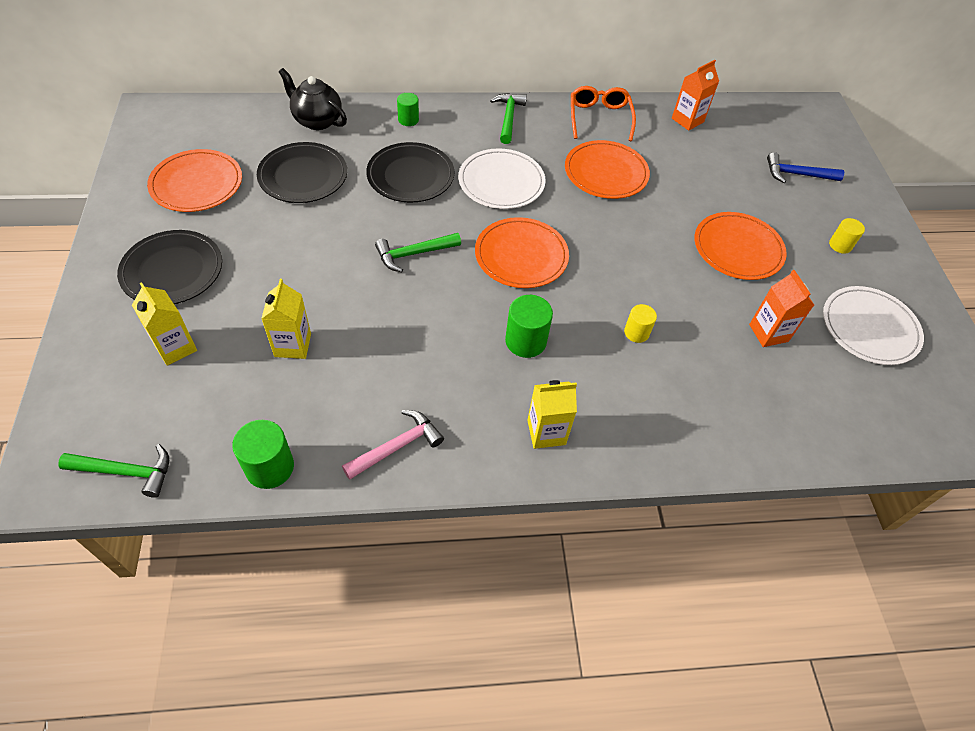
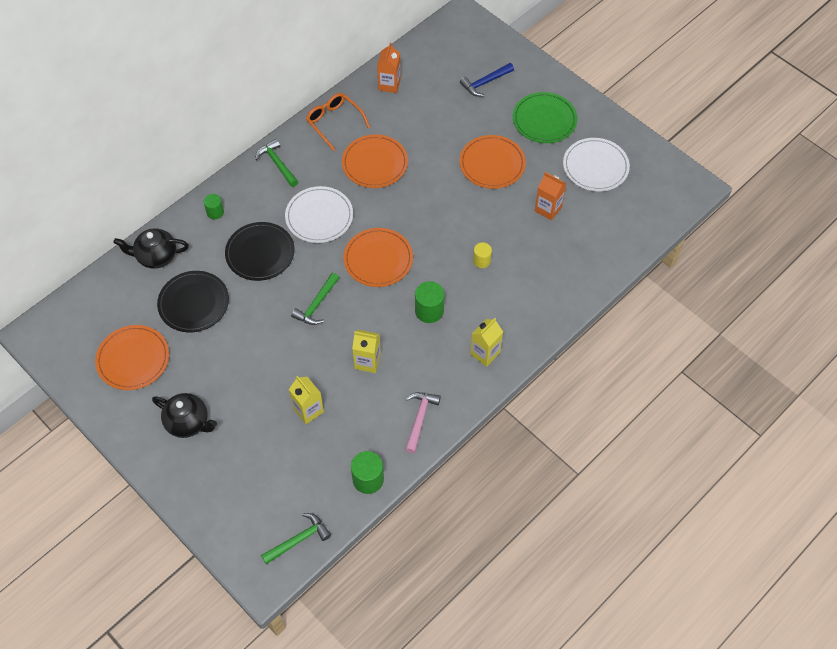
camera: 35 degrees left, 5 degrees up
black plate [117,230,222,304] -> black teapot [152,393,217,438]
yellow carton [132,282,197,365] -> yellow carton moved to [352,330,381,373]
yellow cylinder [829,218,865,254] -> green plate [513,92,577,143]

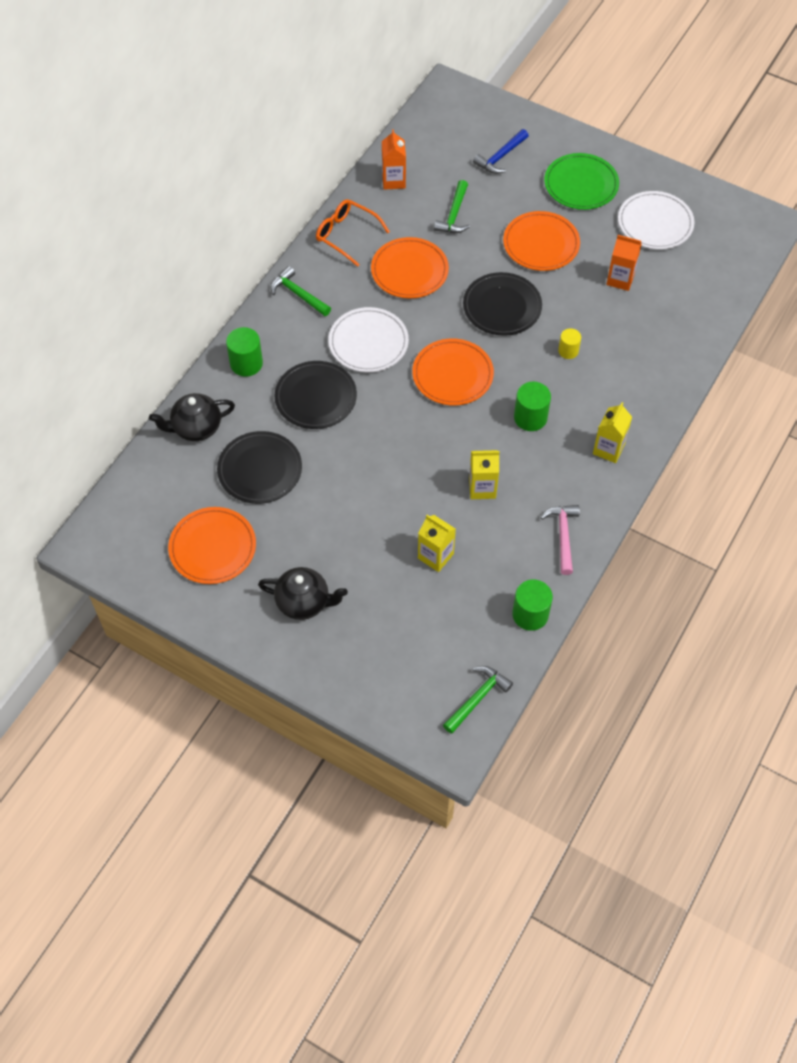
camera: 15 degrees left, 0 degrees up
green cylinder [204,194,224,219] -> green cylinder [226,327,263,377], size x1.60
green hammer [291,273,339,325] -> green hammer moved to [434,180,470,233]
none -> black plate [463,272,542,336]

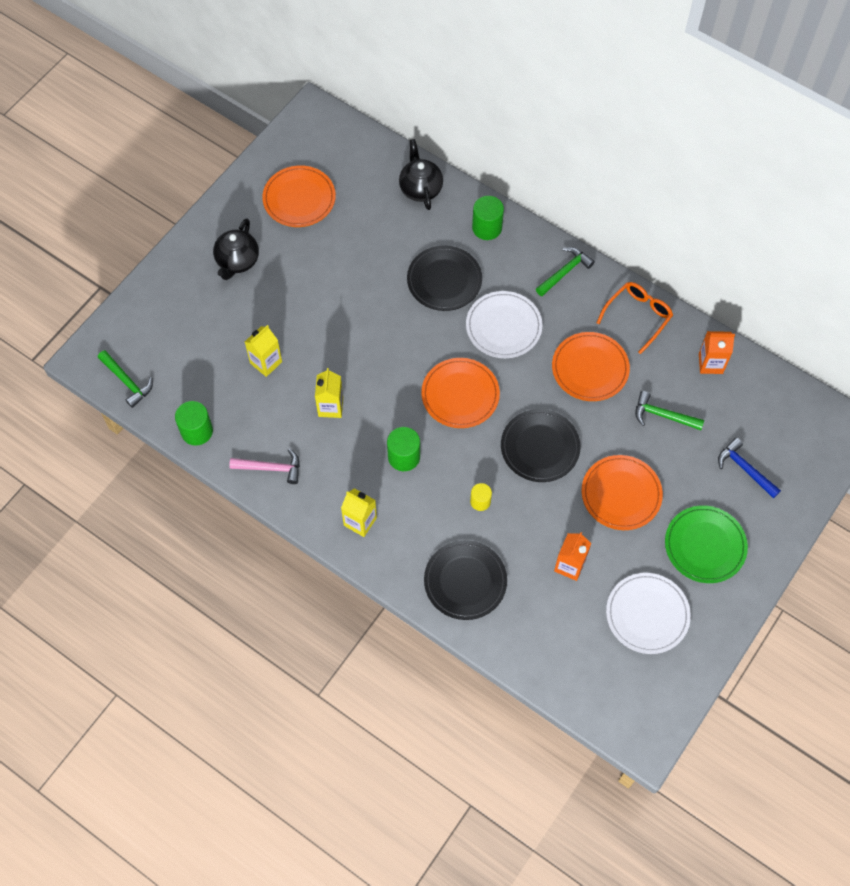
camera: 95 degrees right, 5 degrees up
black plate [217,431,302,504] -> black plate moved to [424,540,507,620]

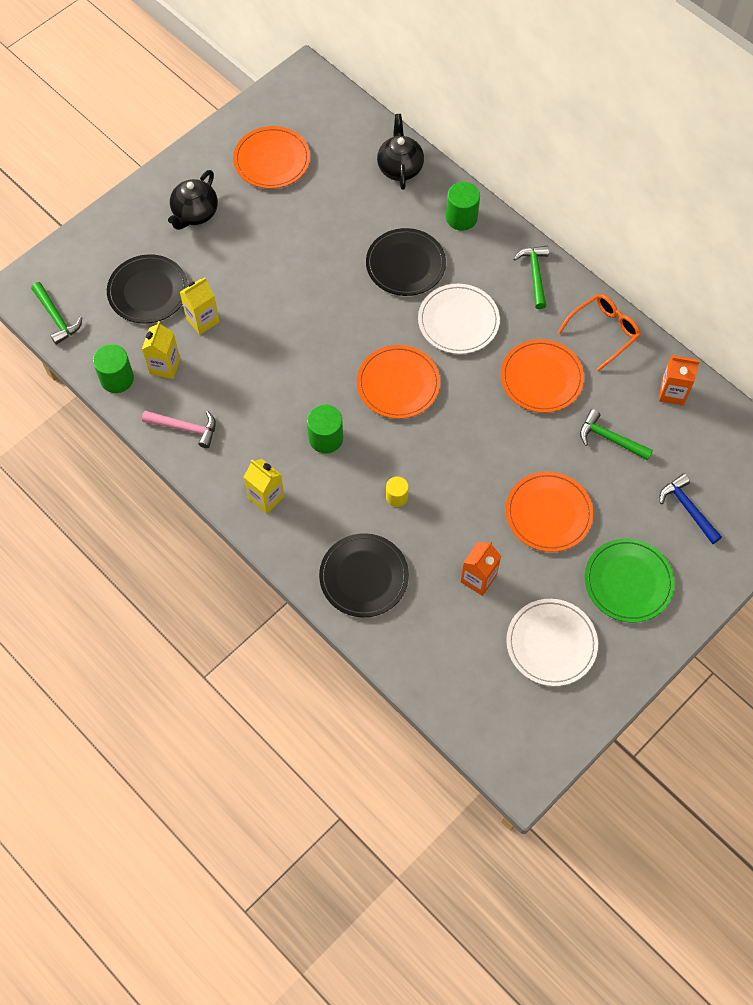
camera: 10 degrees right, 0 degrees up
yellow carton [315,368,343,418] -> yellow carton moved to [142,321,180,379]
black plate [501,409,581,482] -> black plate moved to [107,254,188,323]
green hammer [536,247,595,296] -> green hammer turned 60 degrees counterclockwise [513,246,549,309]

